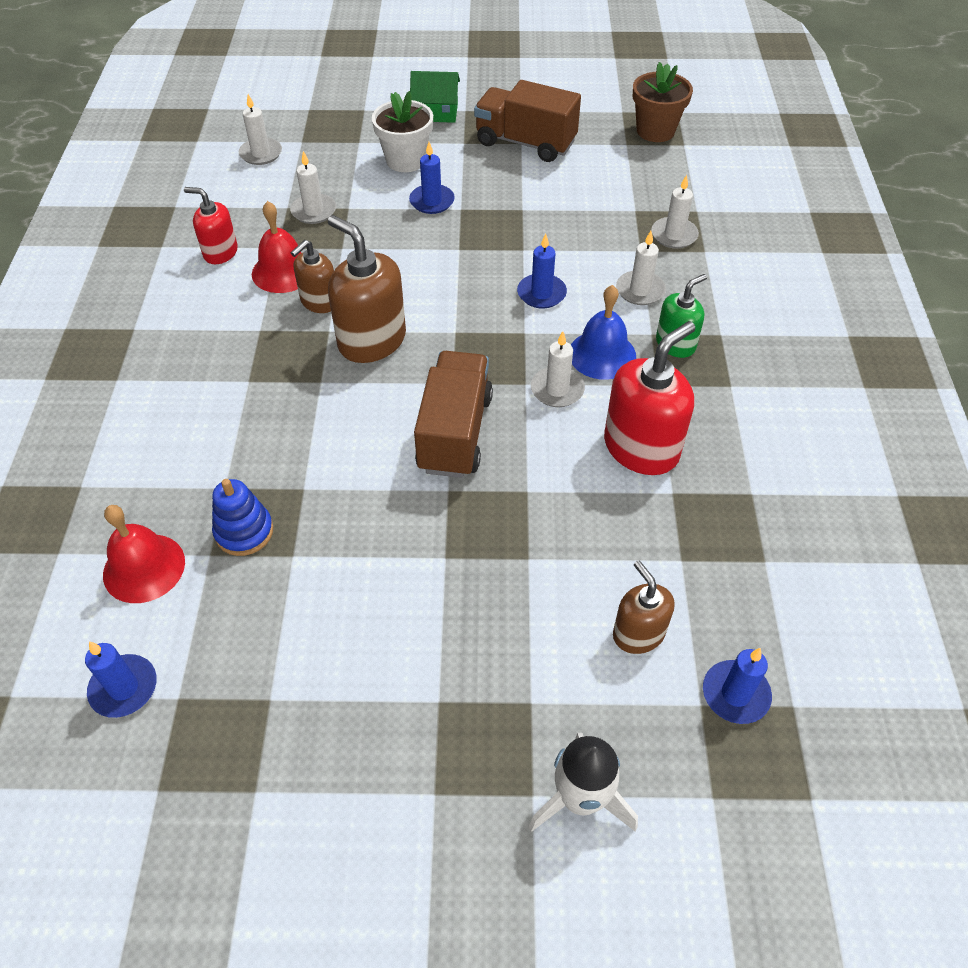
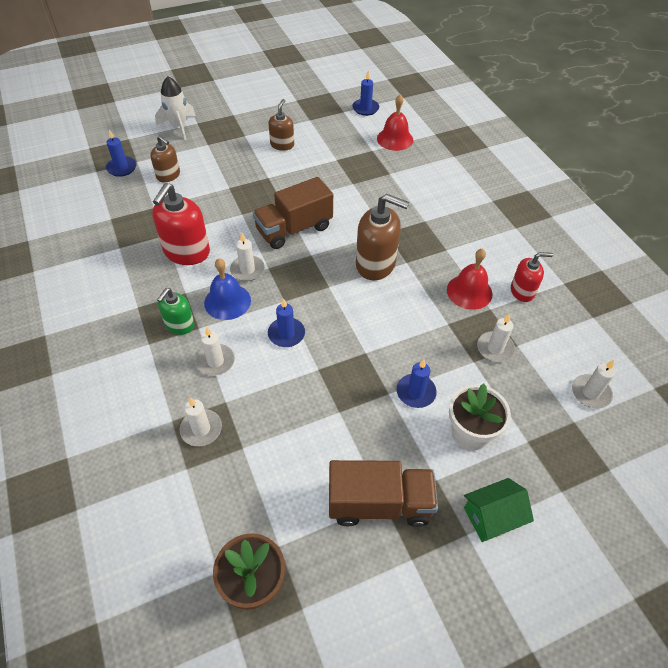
camera: 155 degrees right, 0 degrees up
blue stacking toy [212,479,273,556] -> none
brown soap dispenser [291,240,334,313] -> brown soap dispenser moved to [268,99,294,151]
brown truck [414,351,493,478] -> brown truck turned 75 degrees clockwise [253,177,333,249]

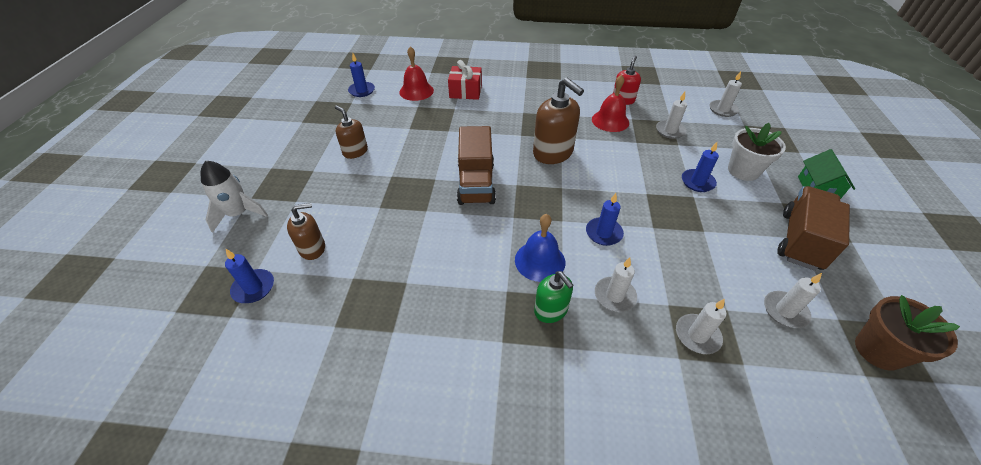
camera: 60 degrees left, 5 degrees down
red soap dispenser [152,183,210,265] -> none
white candle [230,233,265,281] -> white candle moved to [764,273,822,328]
brown soap dispenser [356,194,409,280] -> brown soap dispenser turned 90 degrees clockwise [533,78,584,164]
none -> red gift [448,60,482,100]

